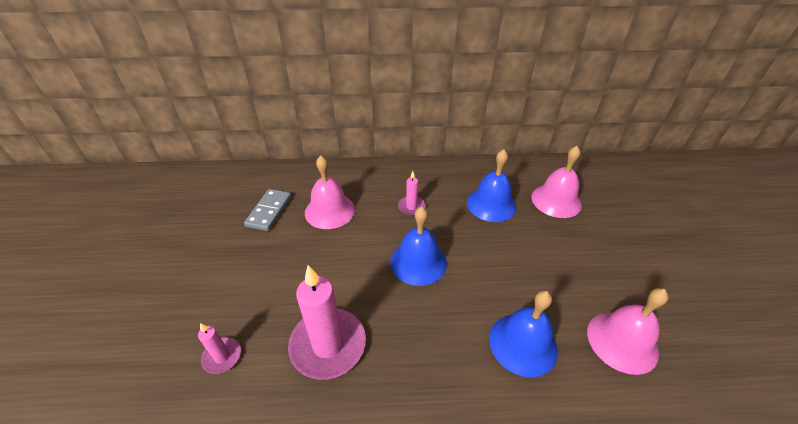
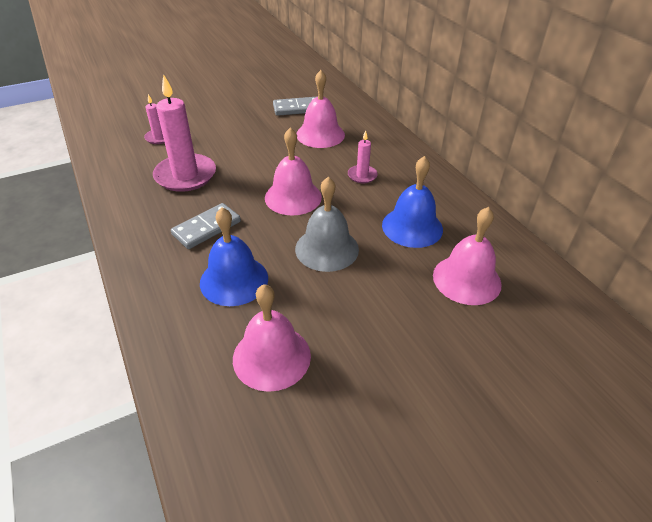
camera: 65 degrees right, 0 degrees up
blue bell [390,206,447,286] -> pink bell [265,127,322,216]
none -> grey domino [171,203,241,249]
none -> grey bell [295,177,359,272]

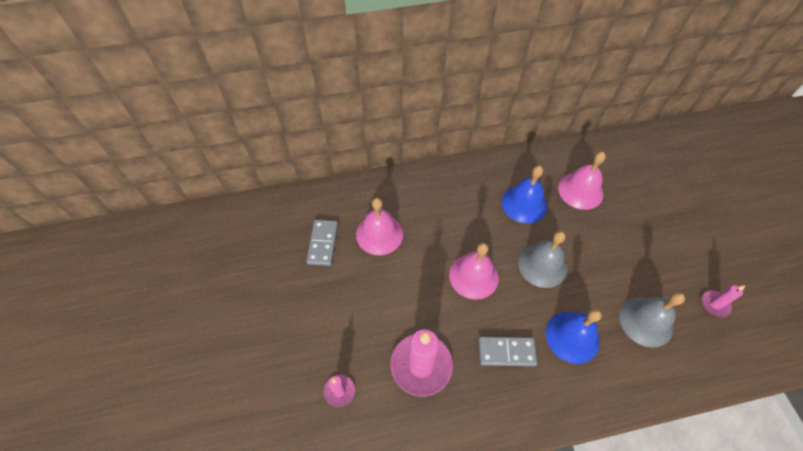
camera: 75 degrees left, 15 degrees up
grey domino [171,203,241,249] -> grey domino turned 60 degrees counterclockwise [478,337,537,366]
pink bell [233,284,311,392] -> grey bell [619,292,685,348]
pink candle [348,131,378,183] -> pink candle moved to [702,285,746,317]

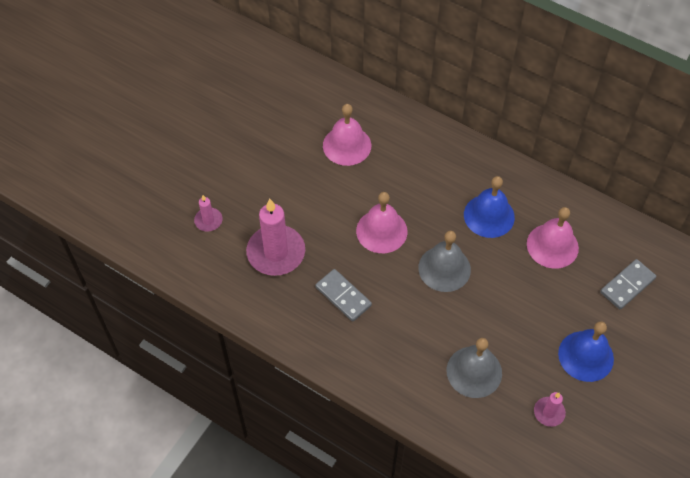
camera: 45 degrees right, 0 degrees up
grey domino [306,220,338,266] -> grey domino moved to [600,259,656,310]
blue bell [546,309,602,364] -> blue bell moved to [558,321,614,382]

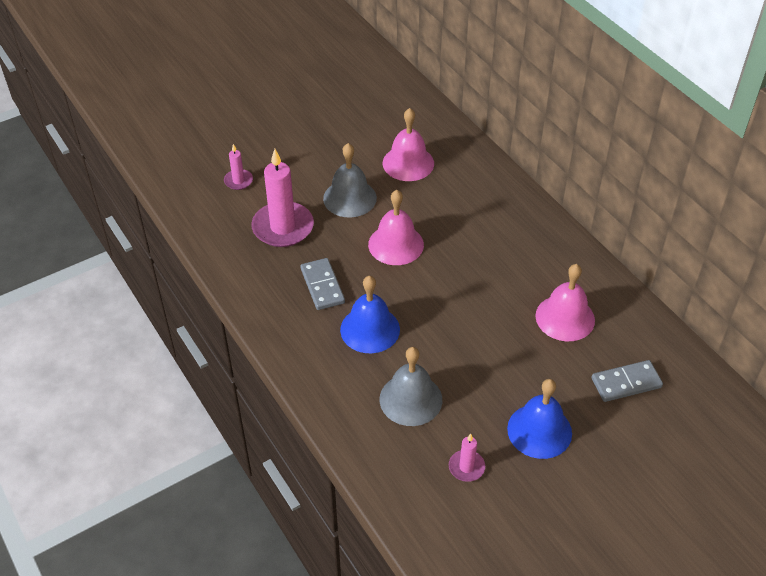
camera: 25 degrees right, 10 degrees down
grey bell [418,231,471,292] -> grey bell moved to [323,143,377,217]
blue bell [464,176,515,238] -> blue bell moved to [340,276,400,353]

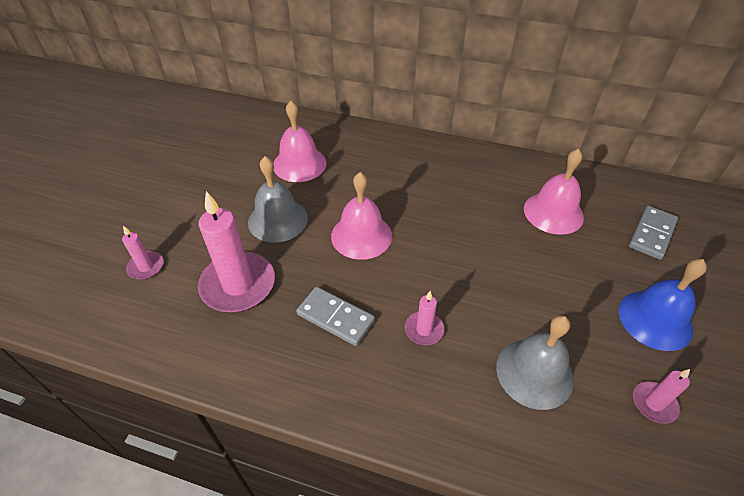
camera: 40 degrees left, 0 degrees up
blue bell [340,276,400,353] -> pink candle [405,291,444,345]

